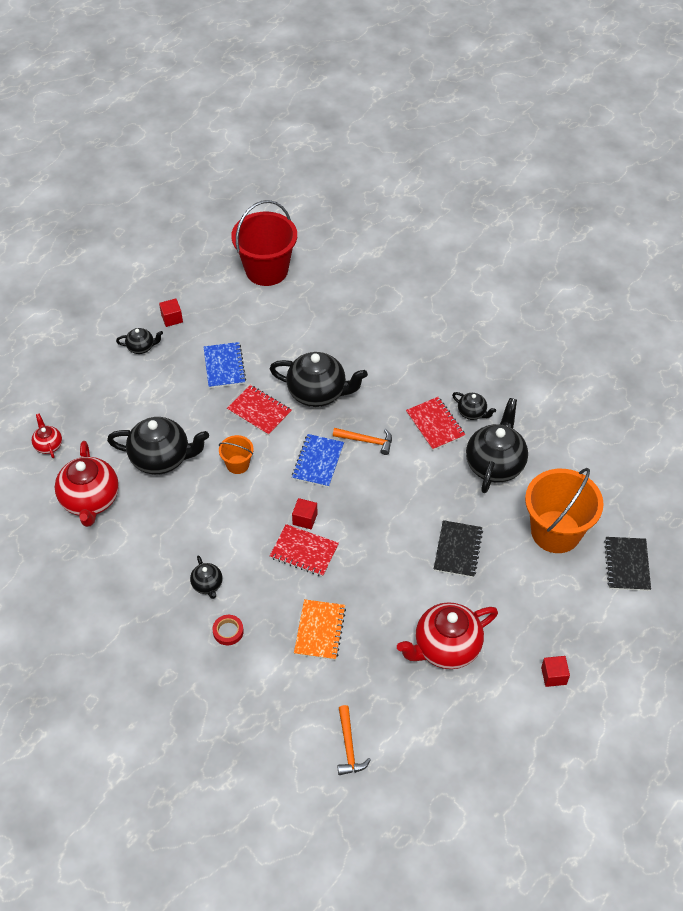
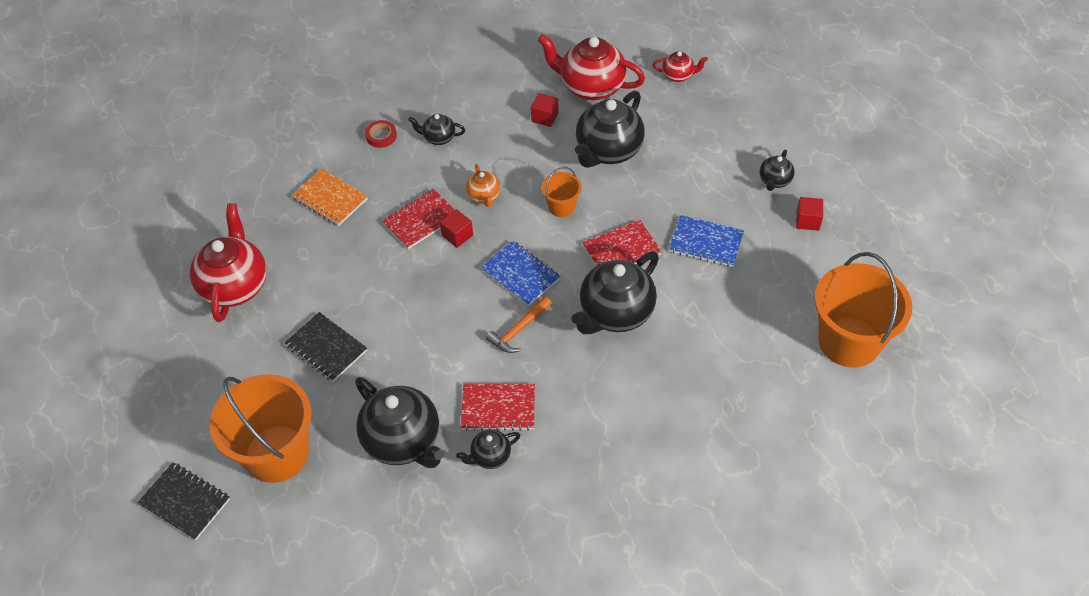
camera: 120 degrees right, 0 degrees up
red bucket [231,200,297,286] -> orange bucket [814,252,912,368]
orange hammer [337,705,371,775] -> none
red cube [541,656,570,687] -> red cube moved to [531,93,559,127]
none -> orange teapot [466,164,500,207]

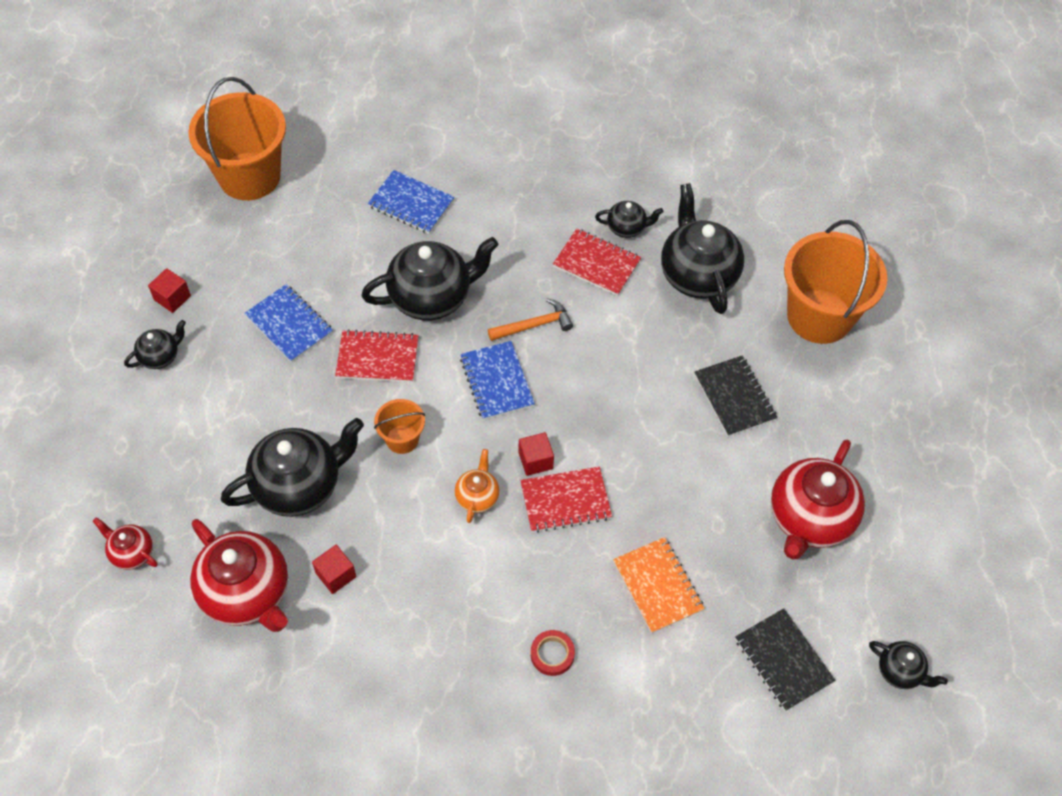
camera: 155 degrees left, 5 degrees up
black notebook [137,462,230,540] -> black notebook moved to [735,608,836,711]
black teapot [408,114,465,145] -> black teapot moved to [869,641,948,689]
none -> blue notebook [368,170,455,234]

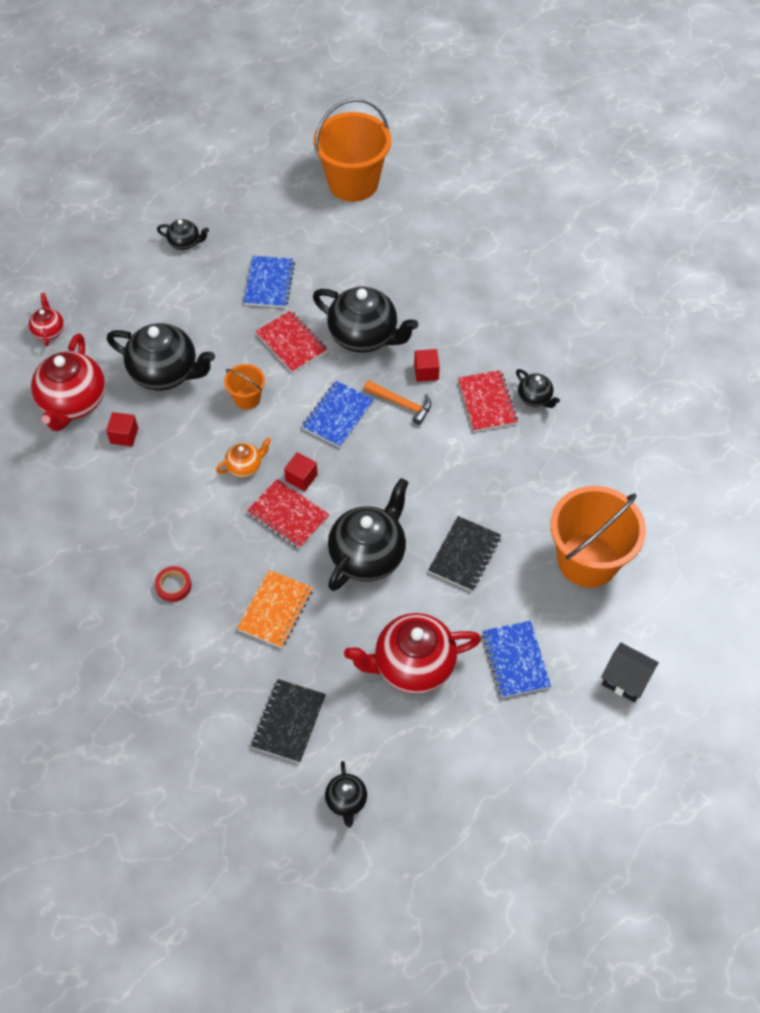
camera: 50 degrees right, 0 degrees up
red cube [148,268,191,313] -> red cube moved to [414,349,440,382]
blue notebook [368,170,455,234] -> blue notebook moved to [482,621,551,698]
black teapot [661,183,744,314] -> black teapot moved to [328,478,409,591]
none -> black house [601,643,659,702]

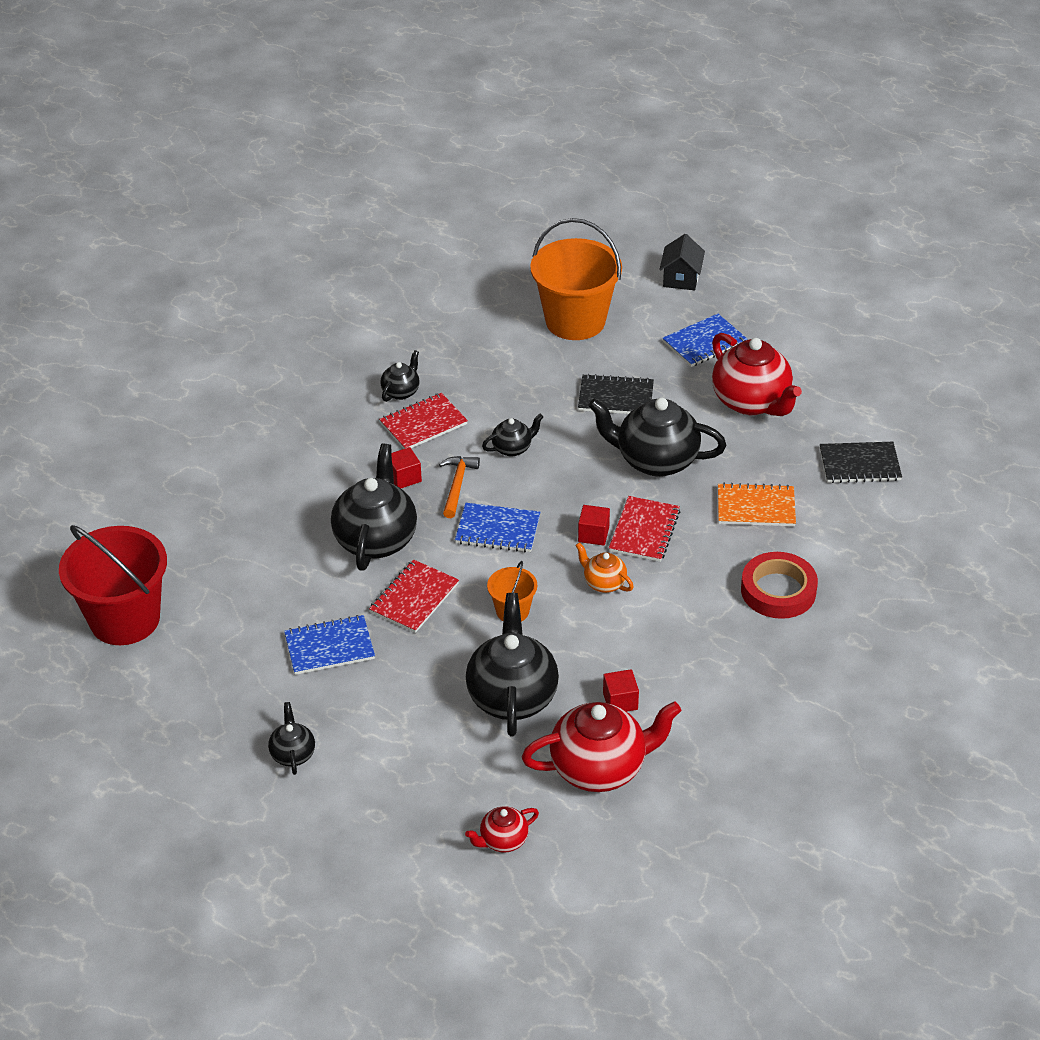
camera: 110 degrees left, 15 degrees down
red tape [155,566,192,602] -> red tape [741,552,818,619], size x1.87
orange bucket [313,98,391,202] -> red bucket [59,525,167,645]
black teapot [325,761,367,828] -> black teapot moved to [482,414,543,457]

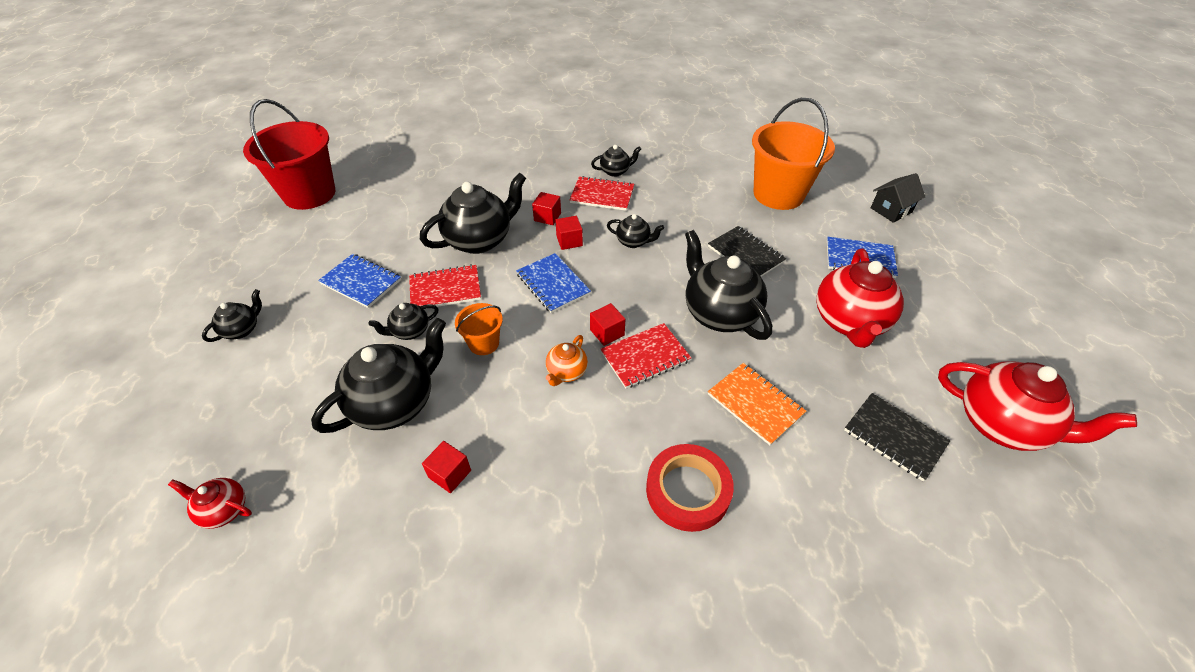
camera: 45 degrees right, 5 degrees up
orange hammer [439,456,480,518] -> red cube [555,216,583,250]
red teapot [522,701,681,792] -> red teapot moved to [938,361,1137,451]
orange teapot [575,542,634,593] -> orange teapot turned 150 degrees counterclockwise [546,335,588,386]
none -> black teapot [368,303,438,340]

